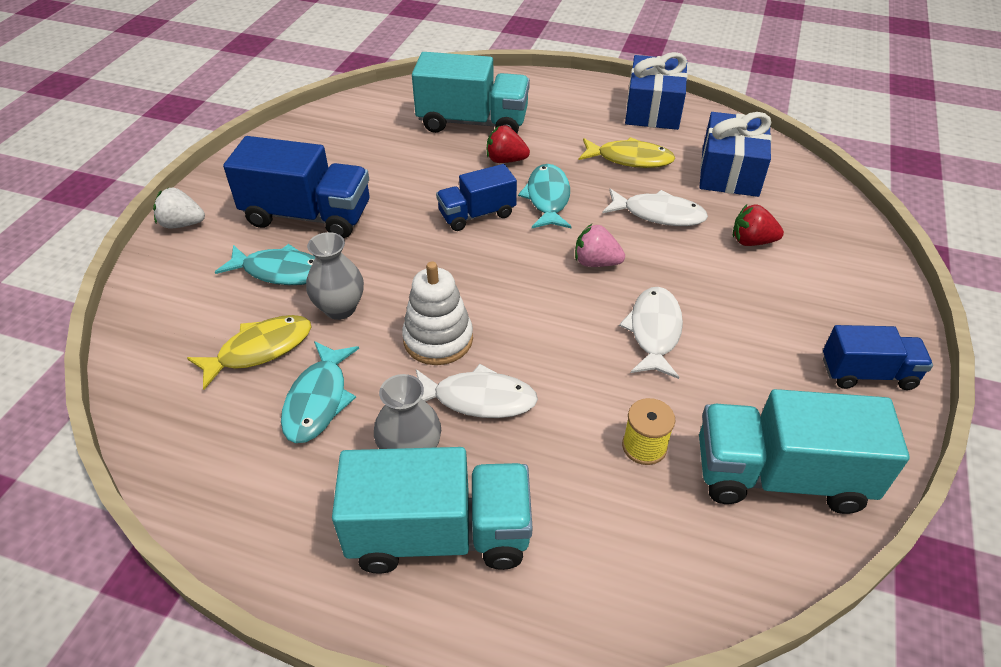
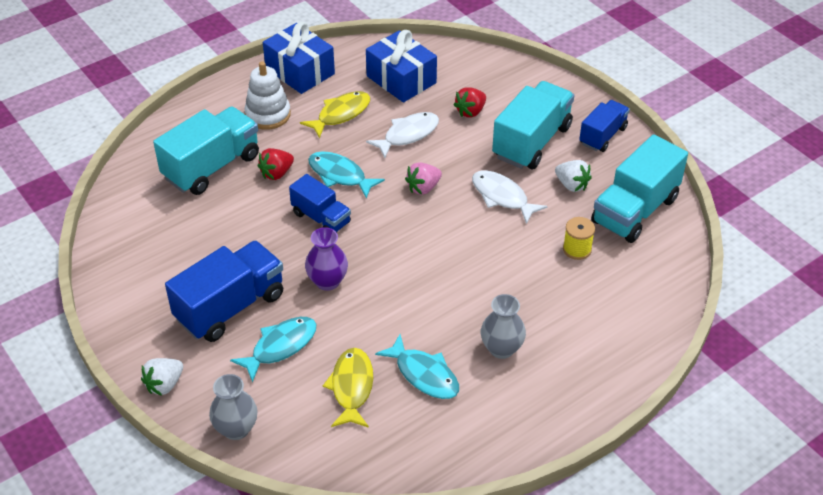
camera: 55 degrees left, 0 degrees up
grey vase [306,232,364,320] -> grey vase moved to [209,374,258,440]
turquoise truck [332,447,533,574] -> turquoise truck moved to [492,81,574,169]
white stacking toy [402,262,473,365] -> white stacking toy moved to [244,61,291,130]
white fish [416,364,538,418] -> none
blue truck [436,164,517,231] -> blue truck turned 60 degrees counterclockwise [289,174,351,232]
none -> purple vase [305,227,348,291]
none -> white strawberry [555,160,592,192]

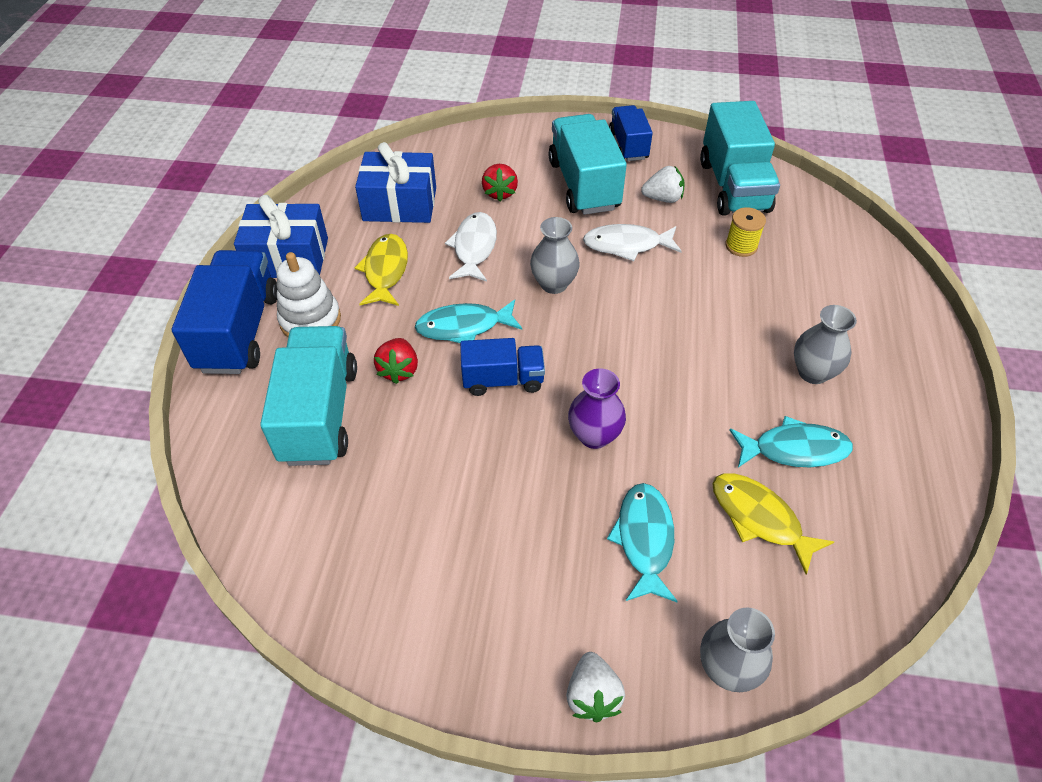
camera: 45 degrees left, 5 degrees up
blue truck [165,240,283,342] -> blue truck moved to [172,250,277,374]
pink strawberry [405,162,442,195] -> grey vase [530,217,580,294]

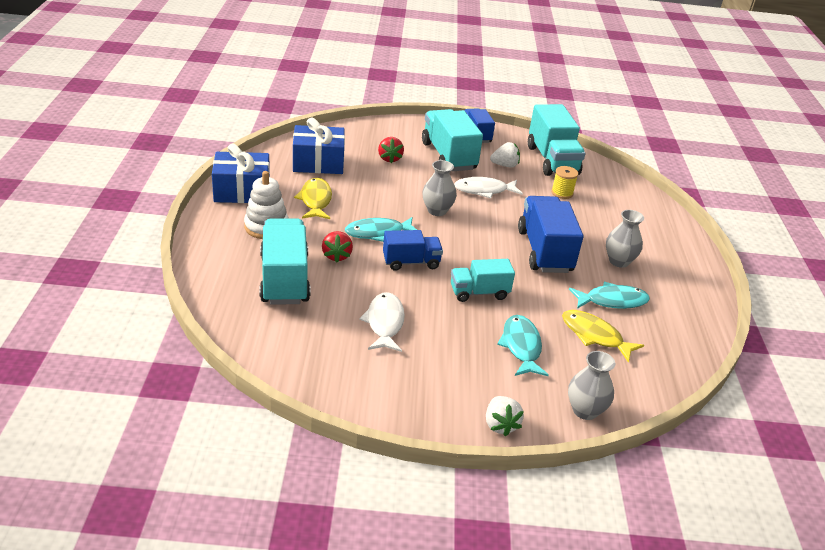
camera: 10 degrees left, 15 degrees down
blue truck [172,250,277,374] -> blue truck moved to [518,196,584,273]
white fish [445,212,497,282] -> white fish moved to [359,292,405,352]
purple vase [568,368,626,449] -> turquoise truck [451,259,515,302]

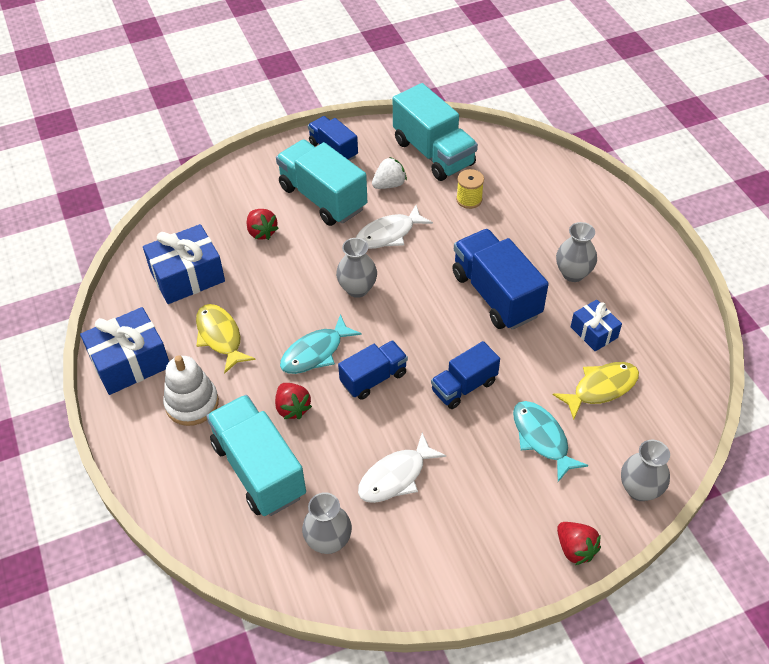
camera: 20 degrees left, 15 degrees up
white fish [359,292,405,352] -> white fish turned 105 degrees counterclockwise [358,433,446,503]
turquoise truck [451,259,515,302] -> blue truck [431,341,500,409]
white strawberry [486,396,524,437] -> red strawberry [557,522,601,565]
yellow fish [562,310,644,363] -> yellow fish turned 135 degrees clockwise [553,362,639,420]
turquoise fish [569,282,650,309] -> blue gift [571,300,622,351]
none -> grey vase [302,492,352,554]

